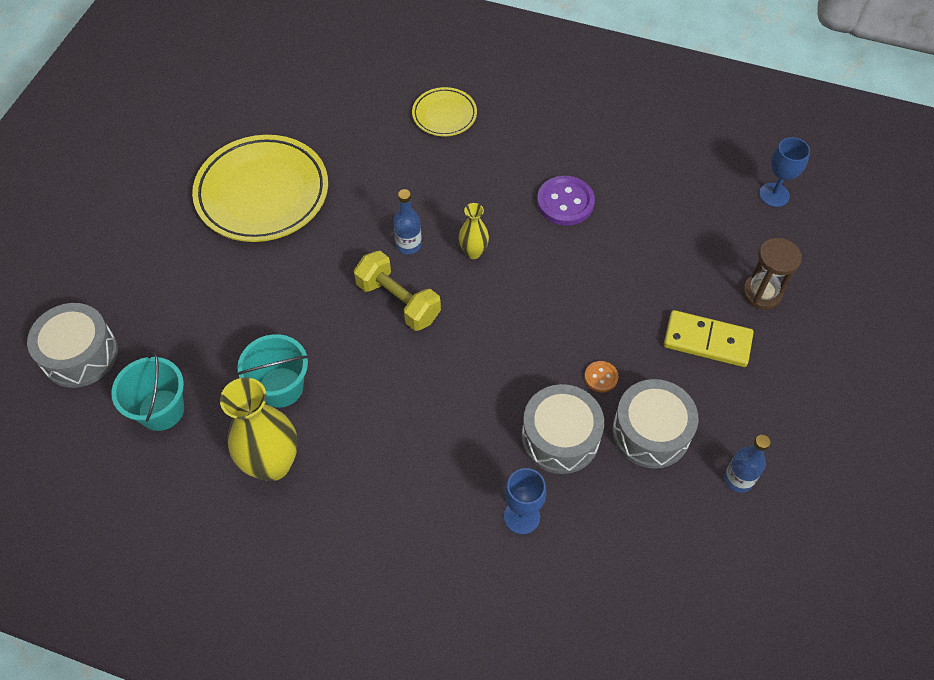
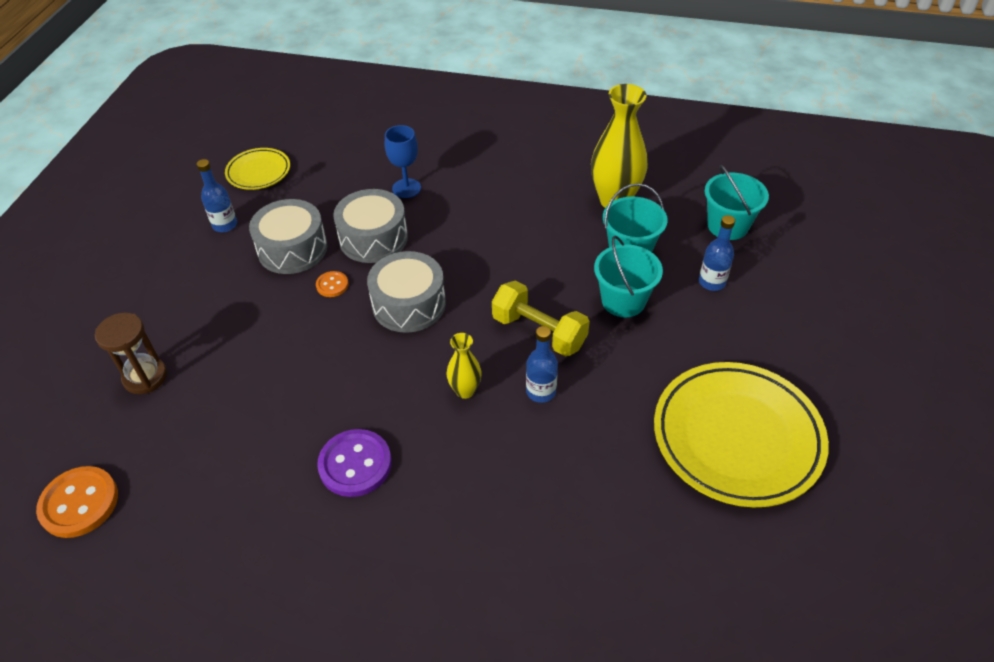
camera: 175 degrees right, 10 degrees down
grey drum [27,303,118,388] -> grey drum moved to [367,251,446,333]
yellow plate [412,87,477,136] -> yellow plate moved to [225,148,290,190]
yellow domino [664,310,754,367] -> none
blue goblet [759,137,810,207] -> orange button [36,466,118,538]
none -> turquoise bucket [594,235,663,317]
none -> blue bottle [699,215,735,291]

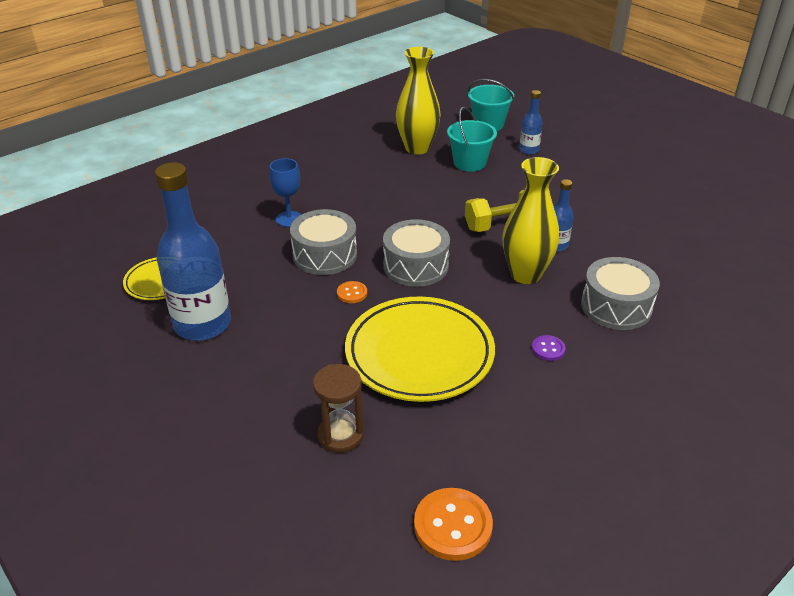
camera: 55 degrees left, 10 degrees down
blue bottle [197,159,237,232] -> blue bottle [155,162,231,341], size x2.14
grey drum [249,199,328,274] -> grey drum moved to [581,257,660,330]
purple button [317,429,392,497] -> purple button [532,335,566,361], size x0.53
yellow vase [447,333,482,399] -> yellow vase [503,157,559,284], size x1.92
turquoise bucket [594,235,663,317] -> none
yellow plate [654,362,829,507] -> yellow plate moved to [345,297,495,402]

